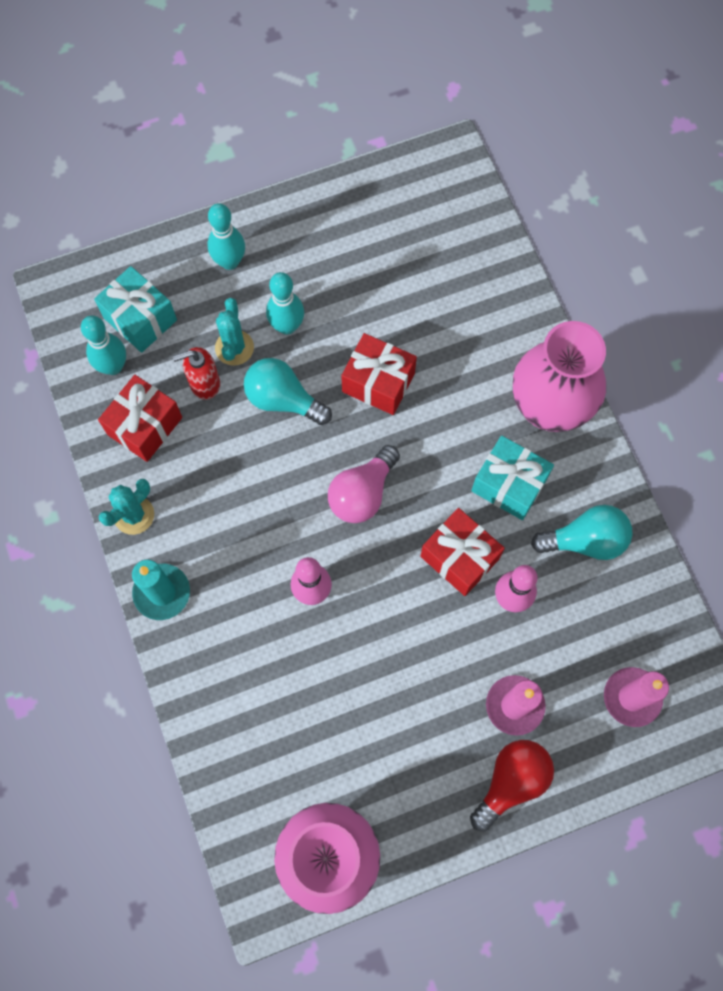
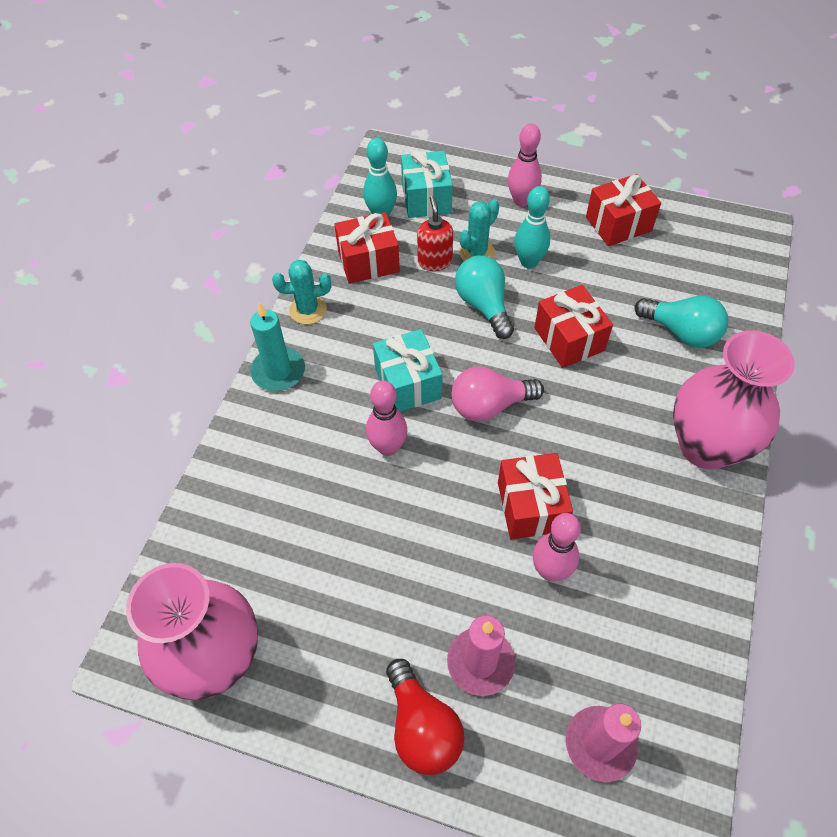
camera: 40 degrees right, 15 degrees down
red soap dispenser [173,347,220,400] -> red soap dispenser turned 60 degrees clockwise [417,195,453,271]
turquoise bowling pin [208,203,245,270] -> pink bowling pin [508,123,542,207]
red light bulb [470,740,554,831] -> red light bulb turned 75 degrees clockwise [386,659,464,775]
turquoise gift [471,435,554,520] -> turquoise gift moved to [373,329,443,412]
turquoise light bulb [531,505,632,560] -> turquoise light bulb moved to [635,296,728,348]
none -> red gift [586,174,661,246]

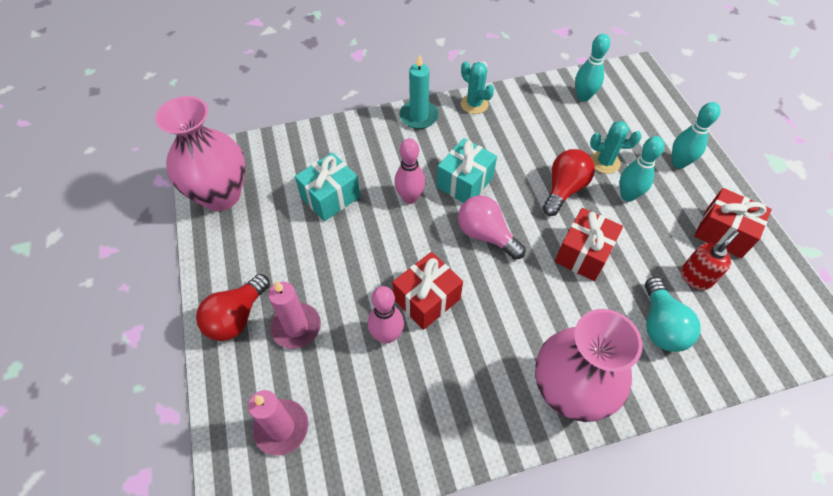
camera: 55 degrees right, 0 degrees up
red gift [334,212,400,284] -> none
turquoise gift [401,150,453,218] -> turquoise gift moved to [295,152,360,221]
red soap dispenser [417,195,453,271] -> red soap dispenser moved to [681,231,739,290]
turquoise light bulb [455,255,514,339] -> red light bulb [543,149,595,216]
pink bowling pin [508,123,542,207] -> turquoise bowling pin [672,102,721,169]

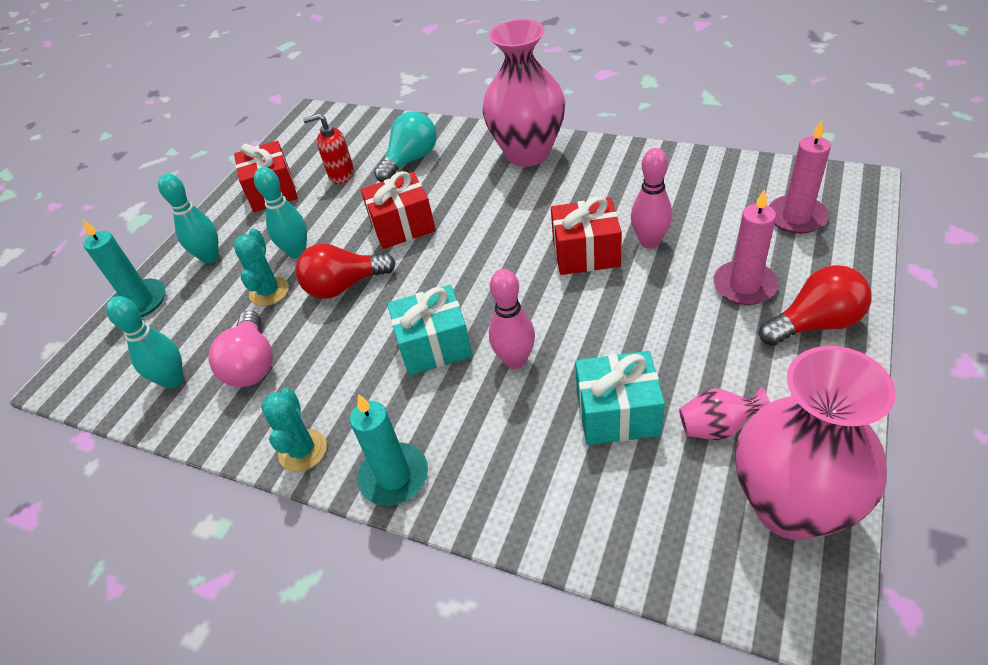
camera: 135 degrees left, 10 degrees down
pink light bulb [458,195,525,260] -> pink light bulb moved to [208,311,273,387]
turquoise cactus [590,121,641,174] -> turquoise cactus turned 45 degrees clockwise [234,228,289,306]
none -> turquoise candle [83,220,165,317]
none -> pink vase [679,387,770,440]

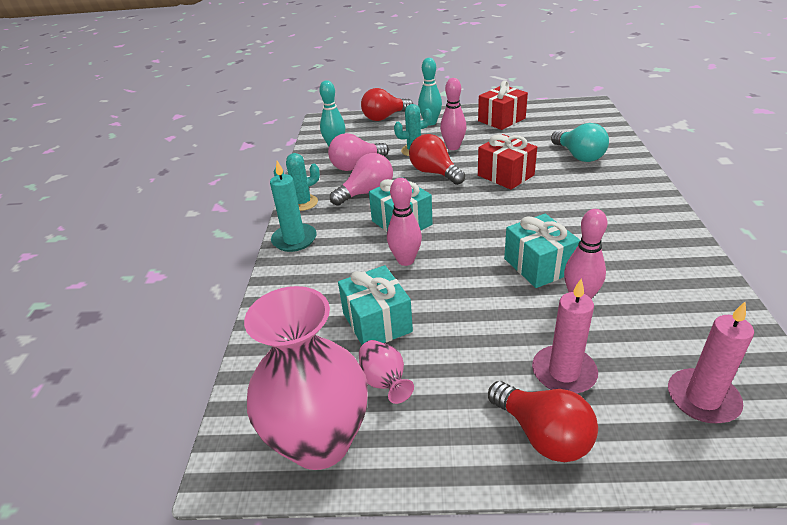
camera: 65 degrees right, 10 degrees down
turquoise candle [83,220,165,317] -> red light bulb [361,88,413,121]
turquoise bowling pin [254,167,307,259] -> pink bowling pin [440,78,467,150]
red soap dispenser [303,114,354,184] -> none
turquoise light bulb [374,111,437,182] -> turquoise light bulb turned 45 degrees clockwise [551,123,609,162]
pink vase [482,19,565,167] -> none
red gift [551,196,622,275] -> turquoise gift [504,214,581,288]
none -> pink light bulb [330,153,393,206]

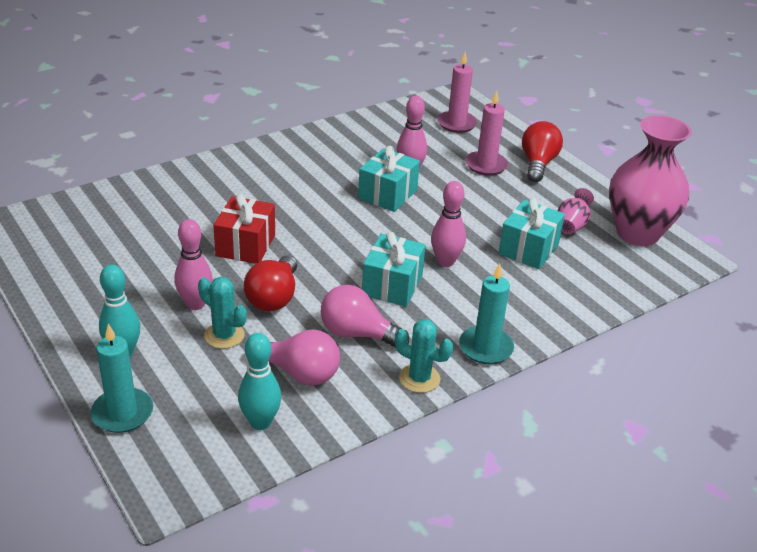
camera: 130 degrees left, 0 degrees up
red light bulb [361,88,413,121] -> turquoise candle [91,324,153,433]
red gift [478,81,528,130] -> none
turquoise light bulb [551,123,609,162] -> none

